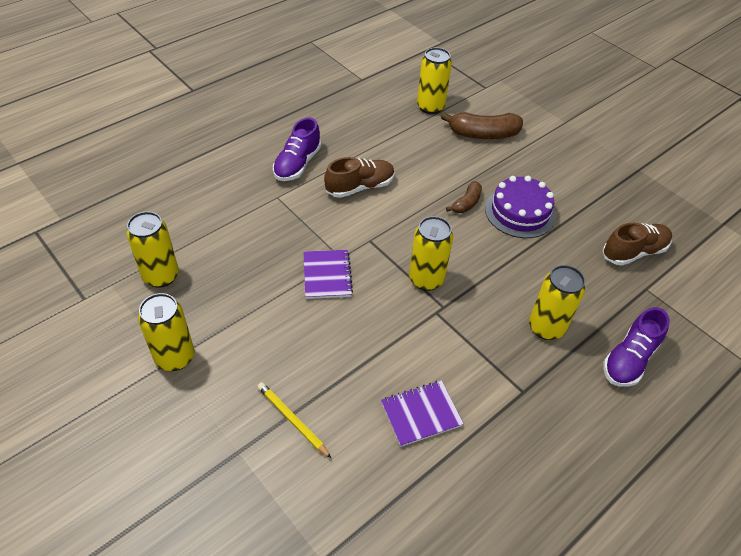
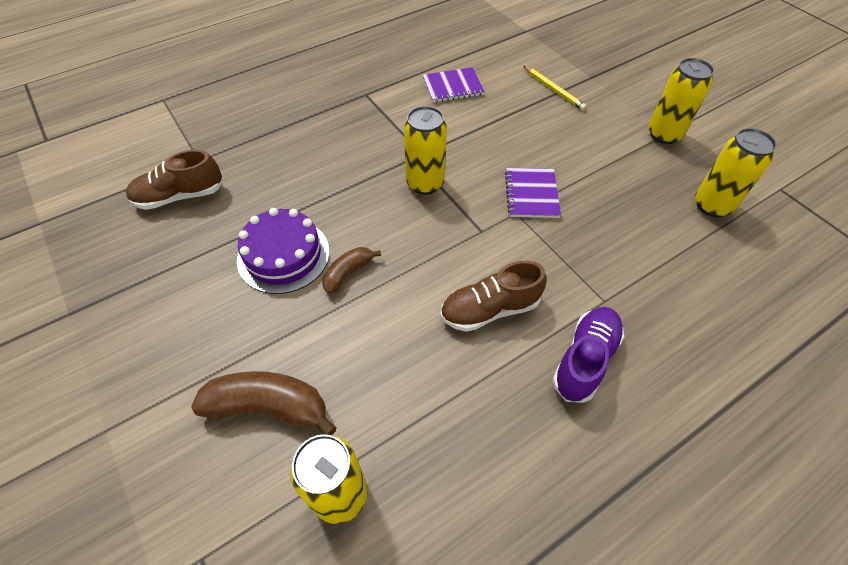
camera: 170 degrees left, 5 degrees up
yellow can [529,265,585,340] -> none
purple shoe [603,307,670,387] -> none

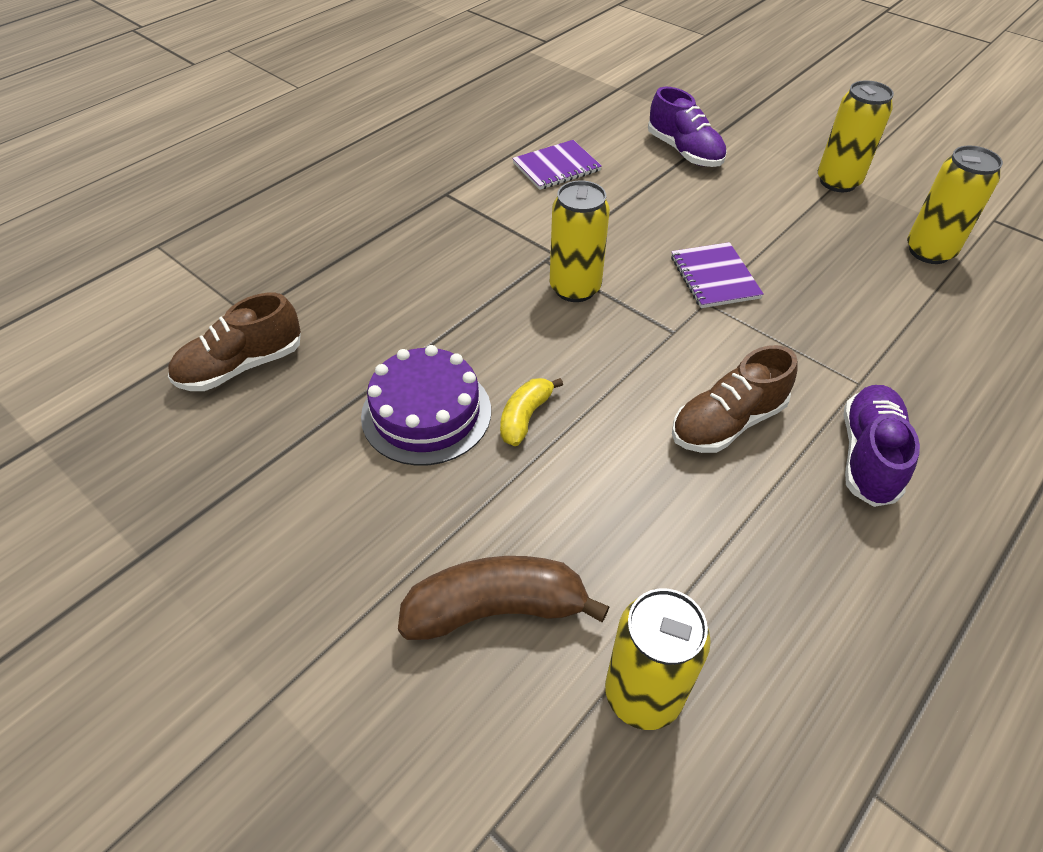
camera: 15 degrees left, 5 degrees down
brown banana [322,247,381,294] -> yellow banana [500,378,563,446]
yellow pencil [524,66,587,111] -> purple shoe [648,87,727,167]

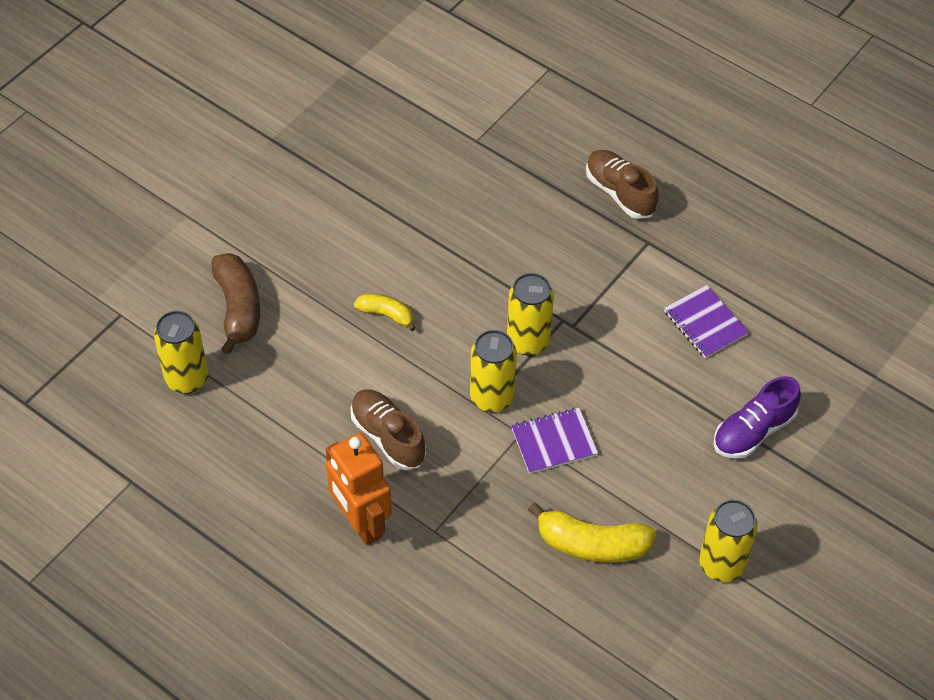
camera: 85 degrees right, 5 degrees up
brown shoe [168,293,301,391] -> brown shoe moved to [586,150,659,219]
purple cake [361,345,491,466] -> none
purple shoe [843,385,920,507] -> orange robot [326,433,392,545]
yellow can [907,146,1003,264] -> yellow can moved to [470,330,517,413]
none -> yellow banana [528,502,656,563]

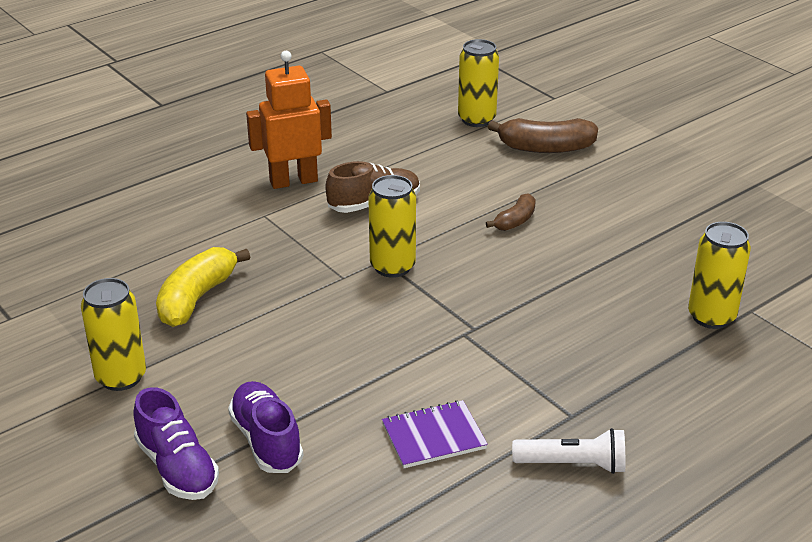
camera: 105 degrees right, 20 degrees down
yellow banana [354,294,416,331] -> brown banana [486,193,536,231]
yellow can [507,273,554,356] -> yellow can moved to [688,222,751,329]
purple notebook [511,408,598,474] -> none
brown shoe [586,150,659,219] -> none
none -> purple shoe [133,387,219,500]
none -> white flashlight [512,428,625,474]

